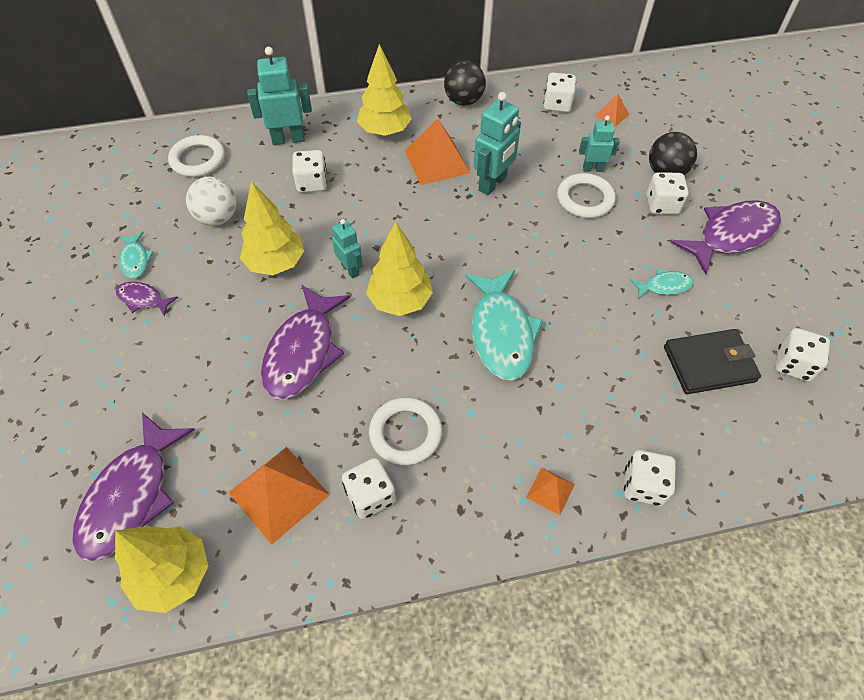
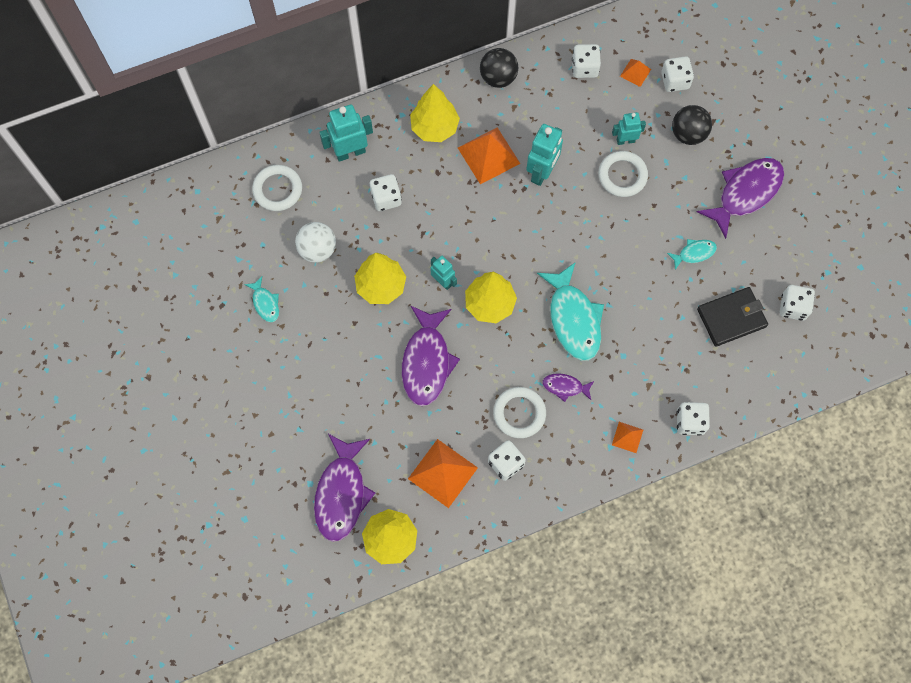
camera: 10 degrees left, 15 degrees up
purple fish [116,282,178,316] -> purple fish moved to [542,373,594,402]
white dice [647,172,689,214] -> white dice moved to [661,56,694,92]

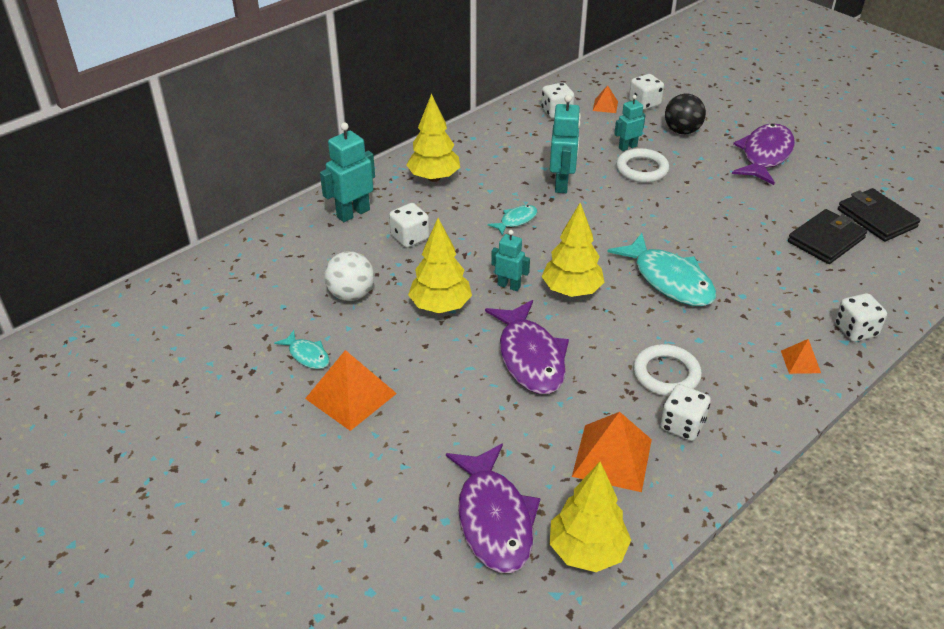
camera: 20 degrees left, 30 degrees down
white ring [252,165,302,211] -> none
orange pyramid [458,127,520,184] -> orange pyramid moved to [305,350,397,431]
black ball [480,48,518,88] -> none
purple fish [542,373,594,402] -> none
turquoise fish [667,239,717,270] -> turquoise fish moved to [488,205,537,236]
white dice [780,285,815,321] -> black wallet [838,188,920,242]

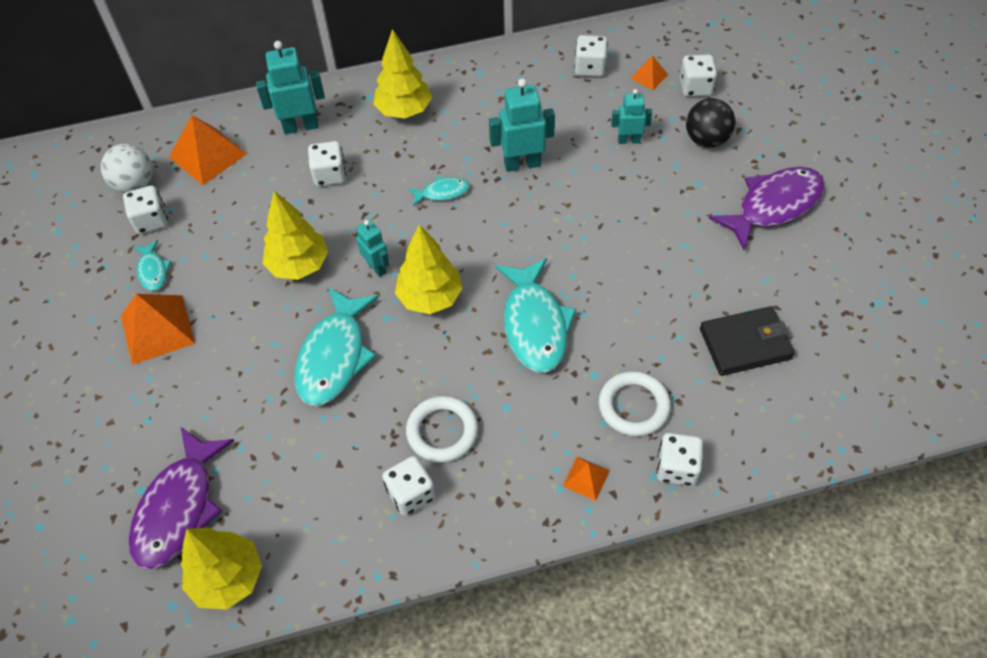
camera: 30 degrees right, 15 degrees up
white ball [324,251,374,301] -> white ball moved to [101,144,153,193]
purple fish [485,300,569,394] -> turquoise fish [294,287,379,406]
turquoise robot [550,94,581,193] -> turquoise robot turned 135 degrees counterclockwise [489,79,555,172]
orange pyramid [572,412,652,492] -> orange pyramid moved to [169,115,247,185]
white ring [616,148,669,183] -> white ring moved to [599,371,671,437]
black wallet [838,188,920,242] -> none
none -> white dice [123,186,168,234]

